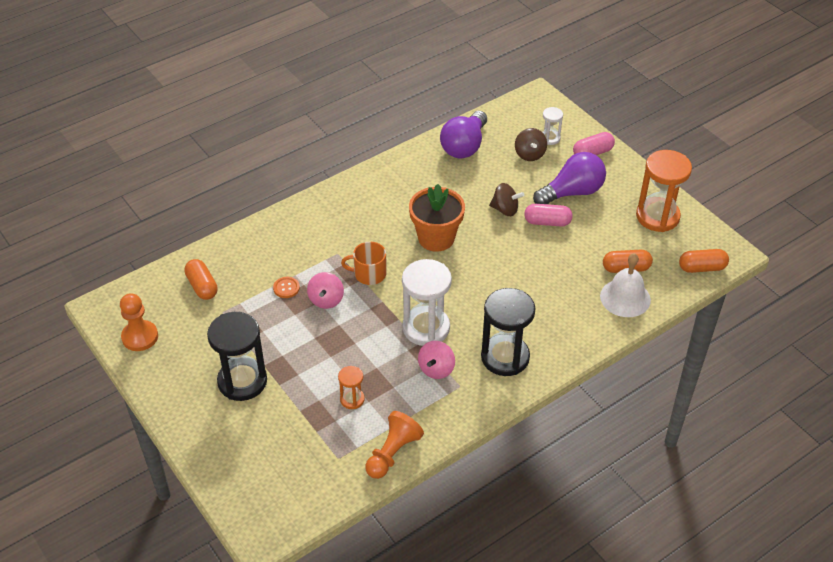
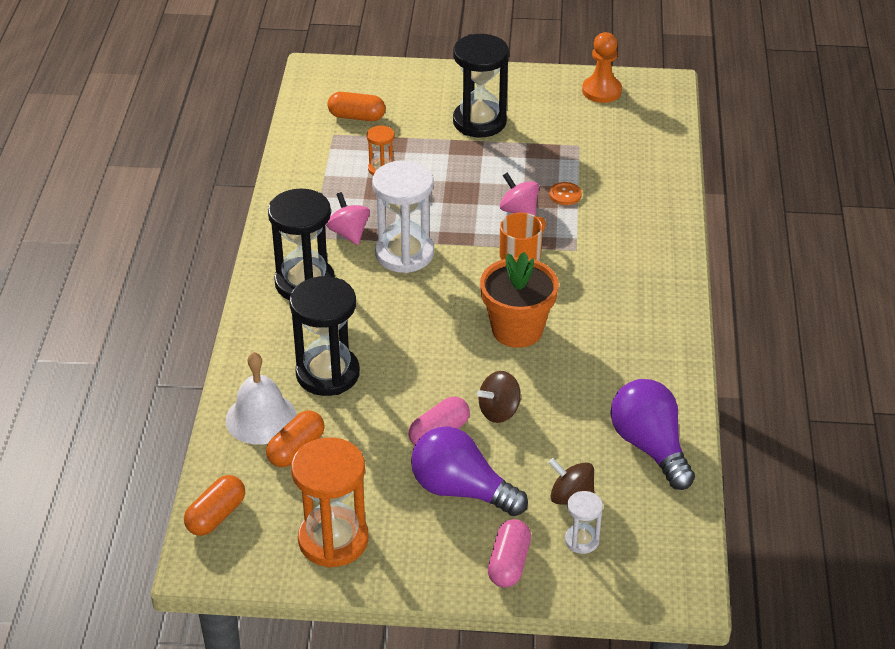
camera: 130 degrees right, 5 degrees down
orange capsule [184,259,218,300] -> orange capsule moved to [327,92,385,121]
orange pawn [365,411,424,479] -> none
purple light bulb [533,152,606,204] -> purple light bulb turned 105 degrees clockwise [411,426,528,516]
none -> black hourglass [289,276,360,396]

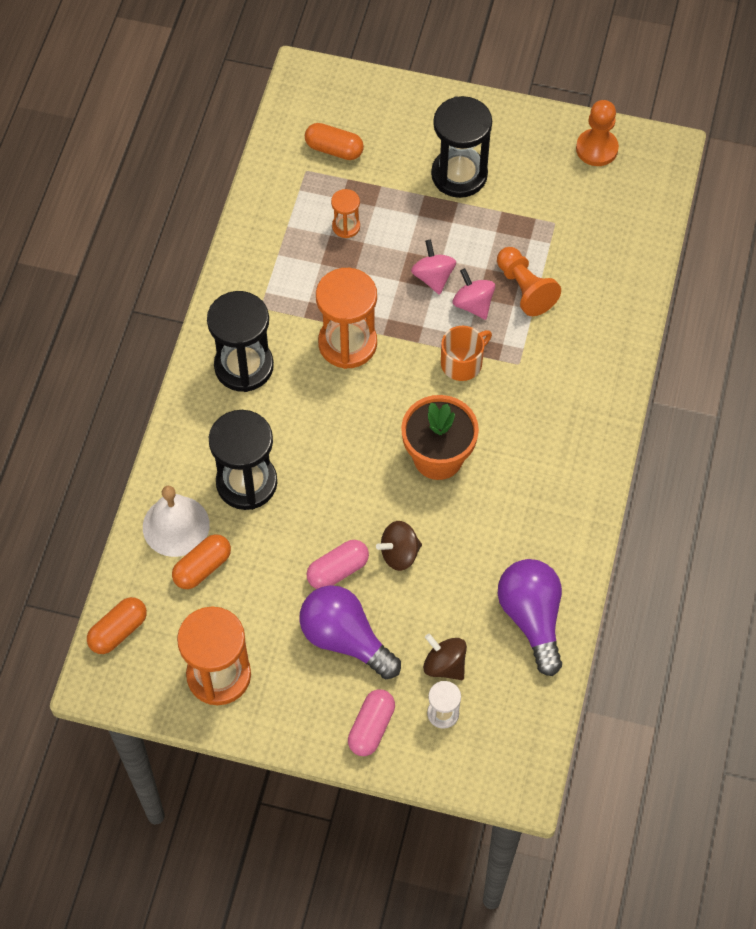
camera: 10 degrees right, 20 degrees up
pink spinning top [326,192,370,245] -> pink spinning top moved to [411,240,456,295]
white hourglass [372,160,434,273] -> orange hourglass [316,268,377,369]
orange button [549,182,582,205] -> orange pawn [497,247,561,316]

